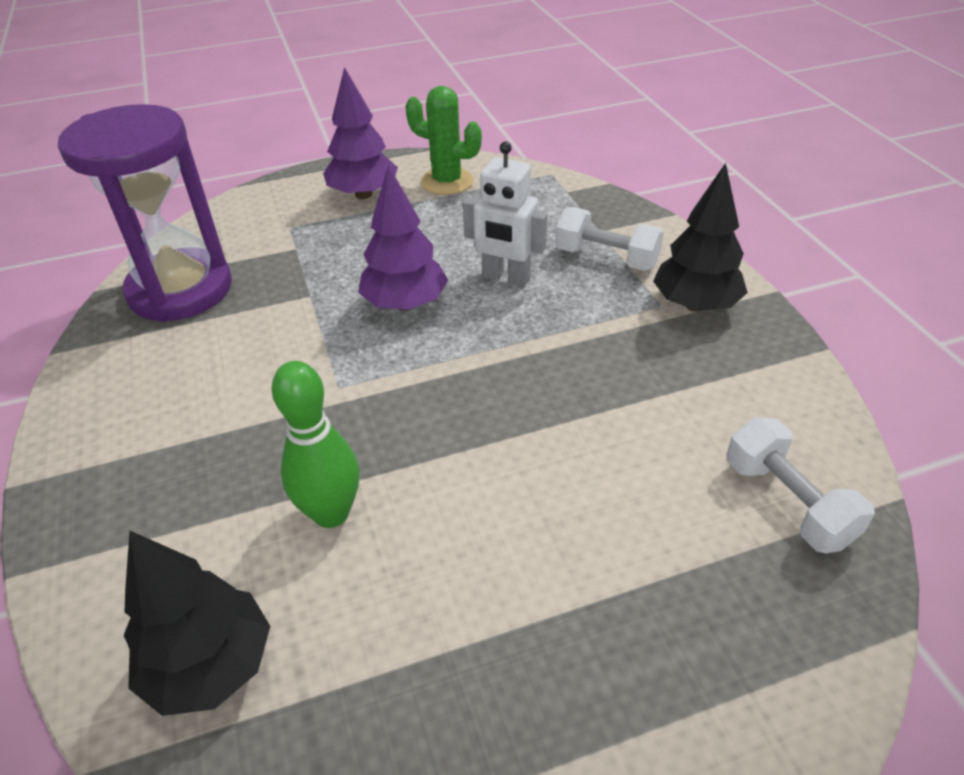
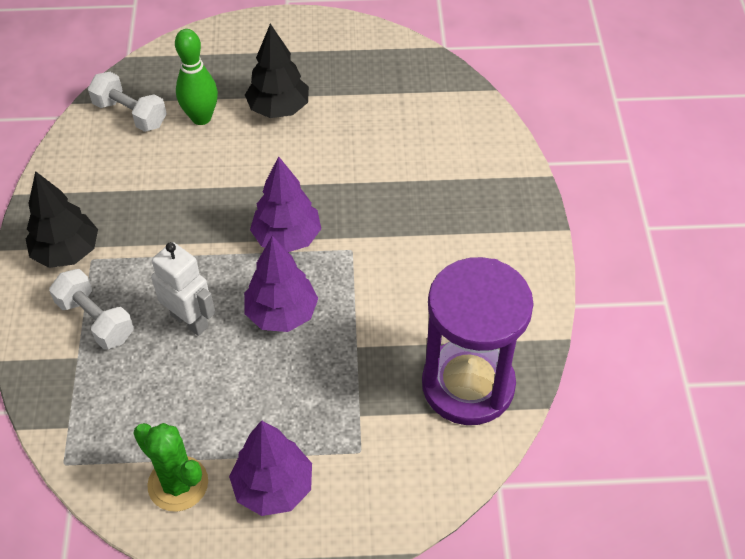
camera: 165 degrees left, 10 degrees up
black tree [124,531,270,716] -> black tree moved to [245,24,309,118]
green bowling pin [271,361,359,528] -> green bowling pin moved to [175,29,218,125]
white dumbbell [727,417,875,553] -> white dumbbell turned 45 degrees counterclockwise [88,72,167,132]
none -> purple tree [250,156,321,252]

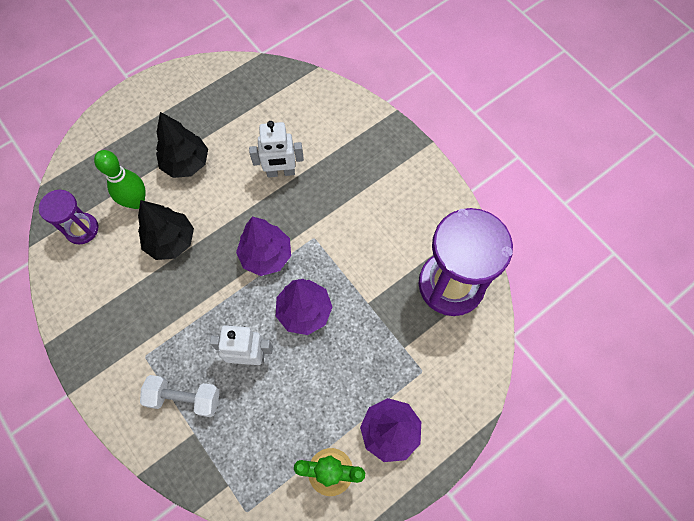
camera: 35 degrees left, 15 degrees up
black tree [26,171,98,268] -> black tree moved to [138,200,194,260]
white dumbbell [88,72,167,132] -> purple hourglass [39,189,98,244]
none -> white robot [249,121,304,178]

